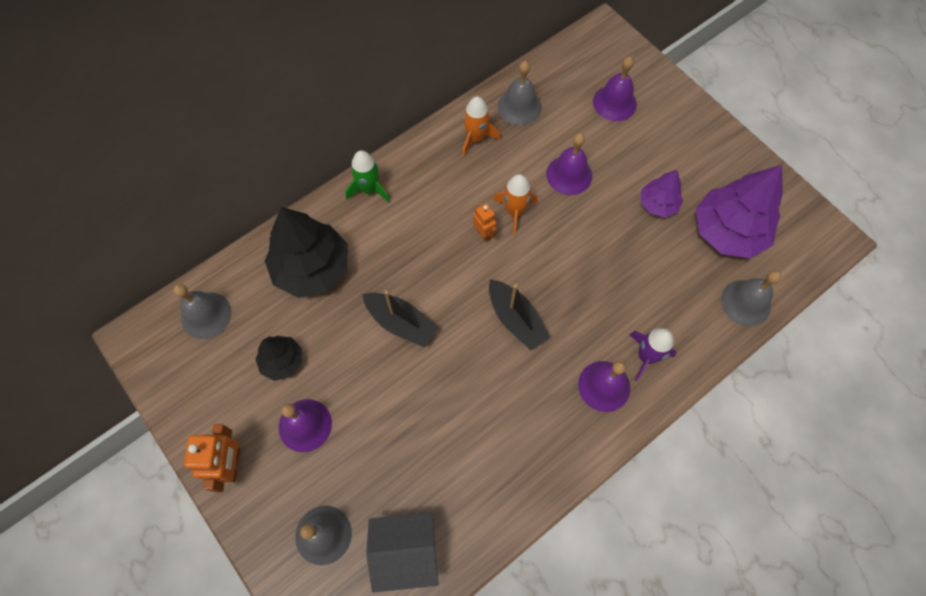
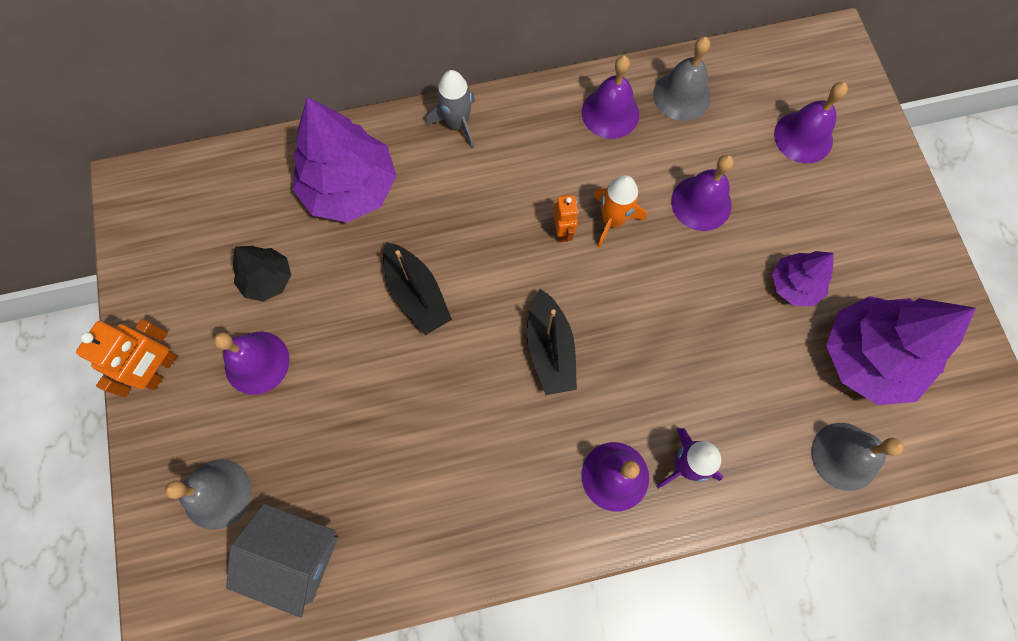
camera: 25 degrees right, 5 degrees up
grey bell [173,284,231,339] -> none
black tree [265,207,348,298] -> purple tree [292,97,397,223]
green rocket [345,150,390,203] -> grey rocket [426,70,475,148]
orange rocket [463,96,500,156] -> purple bell [582,56,639,139]

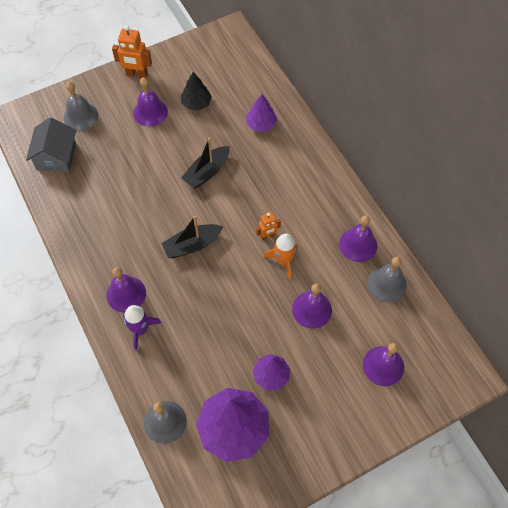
camera: 75 degrees right, 10 degrees down
purple tree [292,97,397,223] -> purple tree [246,94,278,132], size x0.54
grey rocket [426,70,475,148] -> none

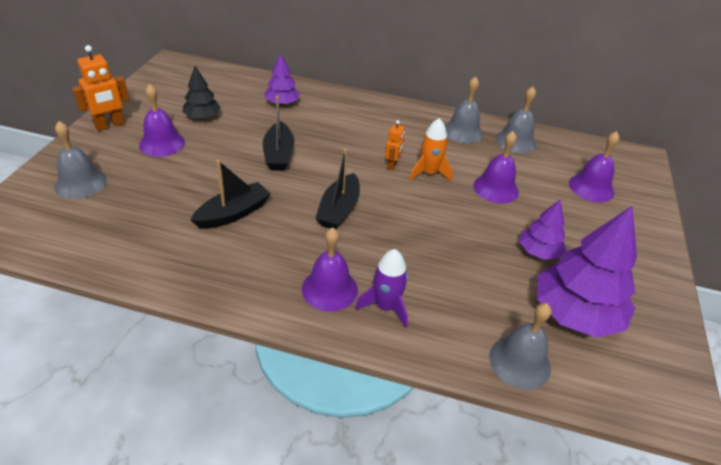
camera: 50 degrees left, 20 degrees down
grey house [26,117,76,172] -> none
purple bell [339,215,377,262] -> grey bell [445,76,483,144]
none -> black boat [190,160,271,229]

